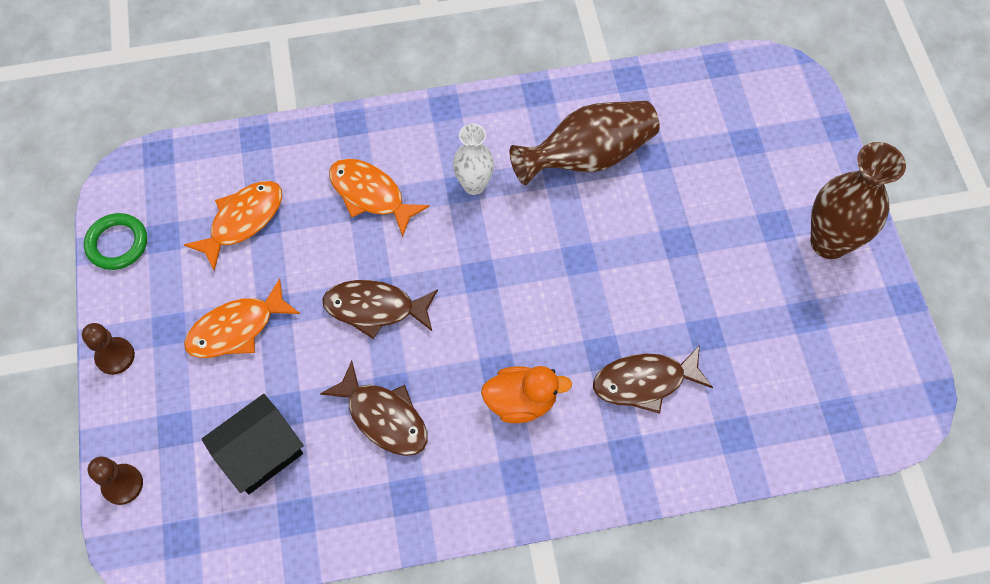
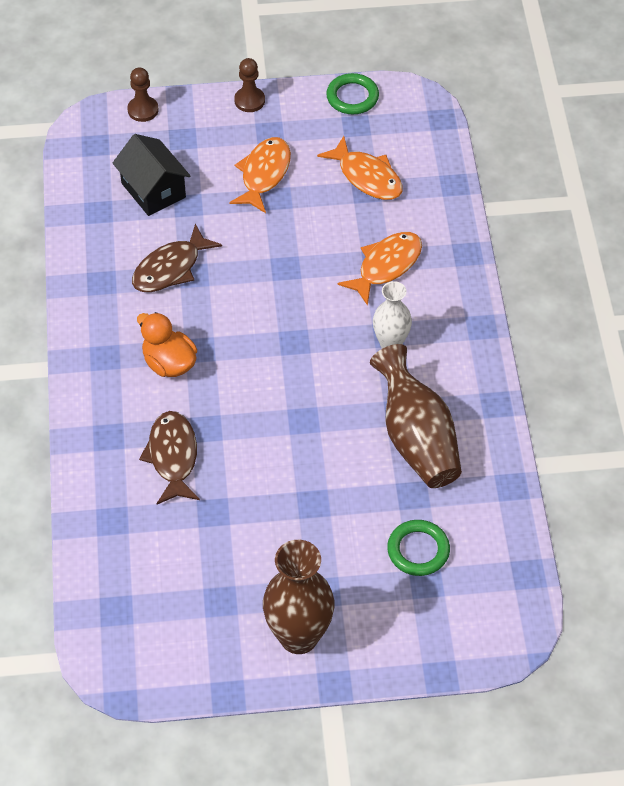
camera: 95 degrees right, 10 degrees down
orange fish [184,278,300,358] -> orange fish turned 45 degrees clockwise [229,137,291,213]
brown fish [322,280,438,339] -> none
orange duck [481,366,572,423] -> orange duck turned 135 degrees clockwise [137,312,197,377]
none -> green ring [387,520,450,576]

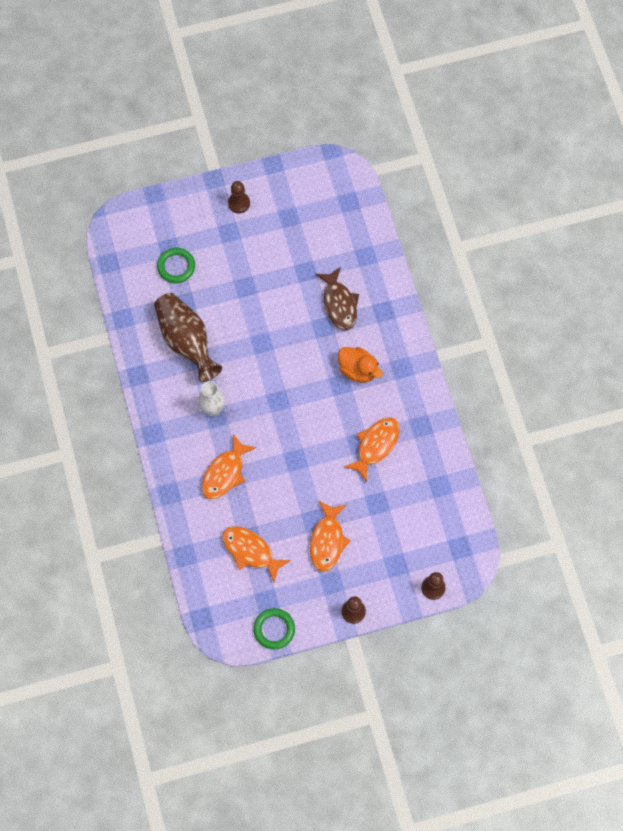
camera: 170 degrees right, 15 degrees up
black house [113,134,190,216] -> none
brown fish [132,224,222,292] -> orange fish [344,417,400,482]
brown vase [263,540,335,654] -> brown pawn [228,181,250,213]

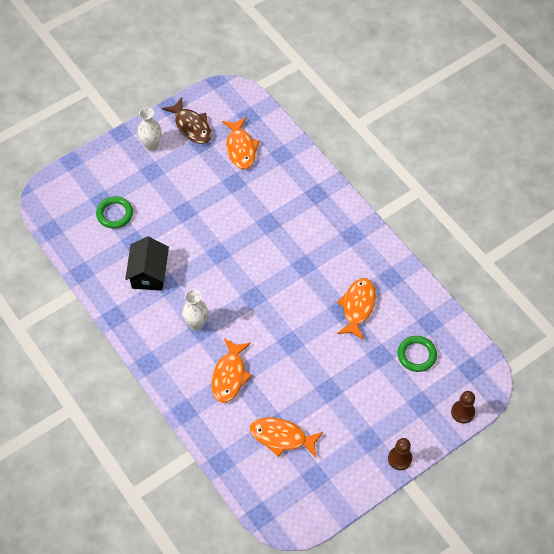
camera: 20 degrees left, 10 degrees down
brown vase [154,293,222,382] -> black house [125,236,169,291]
brown pawn [228,181,250,213] -> white vase [137,107,161,151]
green ring [253,608,295,649] -> green ring moved to [397,336,437,372]
orange fish [310,501,351,572] -> orange fish moved to [222,117,260,169]
brown fish [315,267,359,330] -> brown fish moved to [162,97,212,144]
orange duck [338,347,383,382] -> none

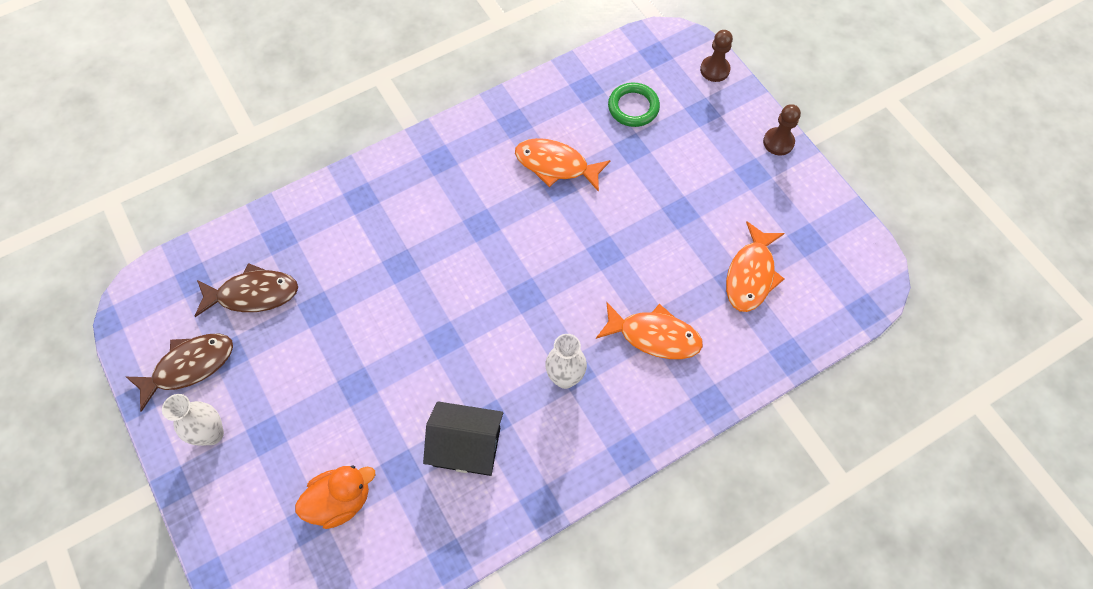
camera: 85 degrees left, 5 degrees up
green ring [96,196,133,229] -> orange duck [295,465,375,529]
orange fish [222,117,260,169] -> brown fish [195,263,298,317]

